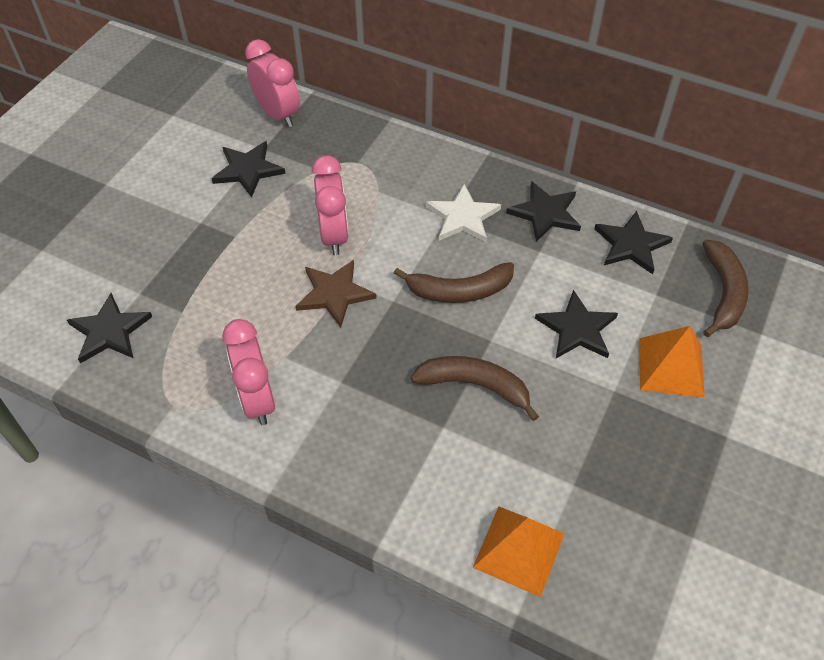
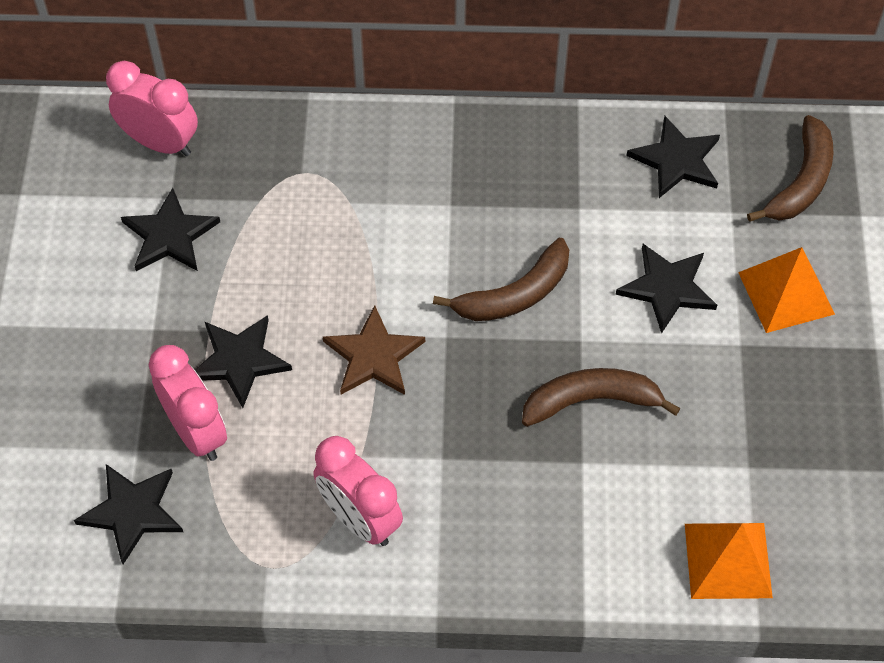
camera: 25 degrees left, 5 degrees up
pink clock [312,155,349,255] -> pink clock moved to [149,345,227,461]
white star [426,184,501,242] -> none
black star [506,181,581,242] -> black star moved to [195,315,292,408]
brown banana [703,240,749,337] -> brown banana turned 45 degrees clockwise [747,115,833,222]

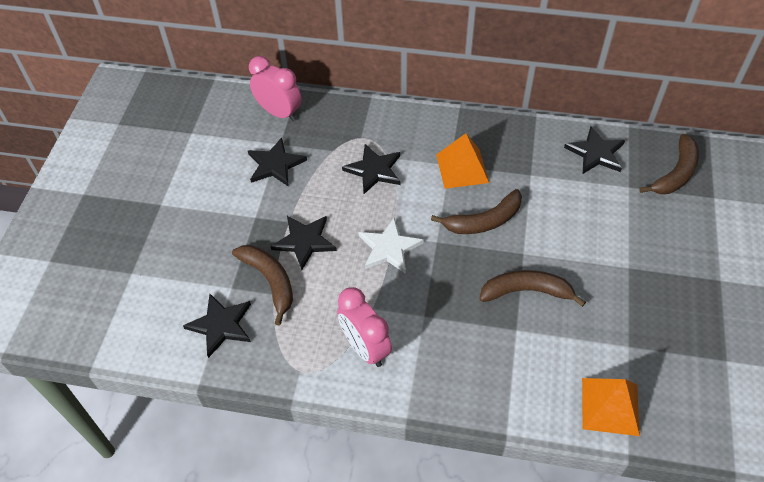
camera: 10 degrees right, 5 degrees down
pink clock [149,345,227,461] -> brown banana [232,245,293,326]
brown star [323,305,425,395] -> white star [359,218,423,274]
black star [616,244,717,334] -> black star moved to [342,144,400,194]
orange pyramid [738,247,835,333] -> orange pyramid moved to [436,133,489,189]

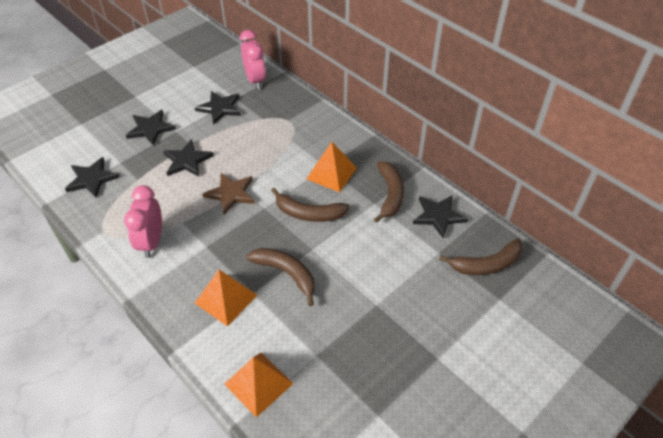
camera: 35 degrees right, 5 degrees down
brown banana [232,245,293,326] -> brown banana moved to [374,161,404,223]
black star [342,144,400,194] -> black star moved to [126,110,176,146]
white star [359,218,423,274] -> brown star [202,173,255,214]
none -> orange pyramid [195,270,257,326]

